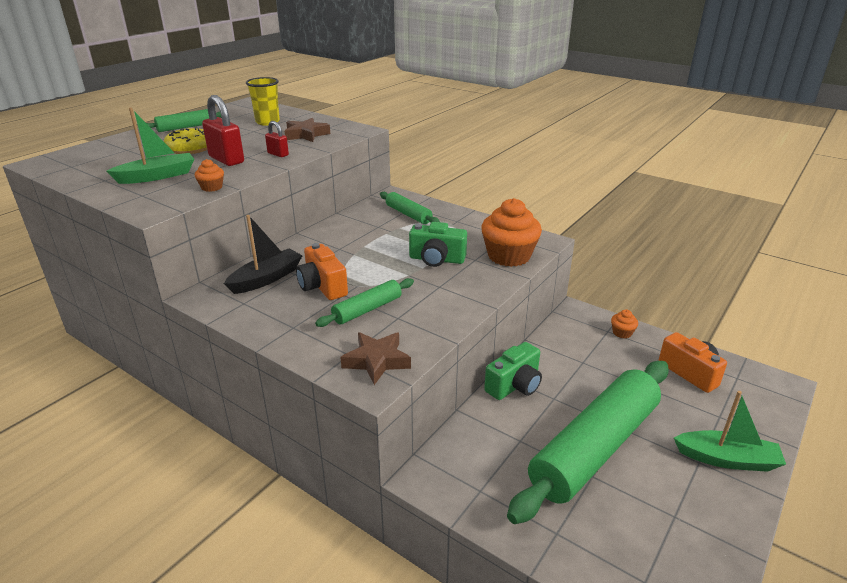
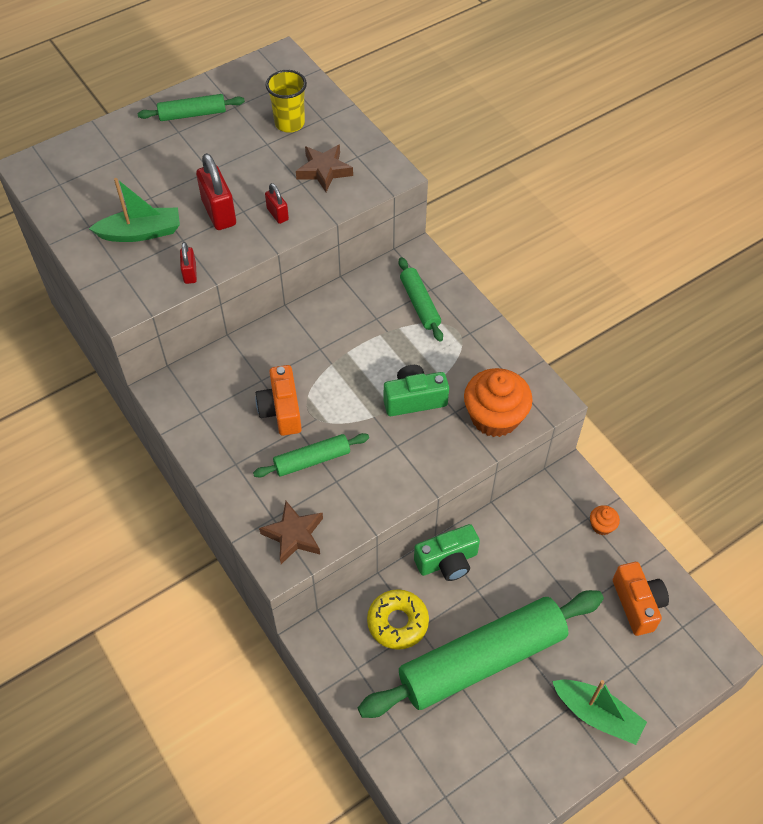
camera: 20 degrees right, 25 degrees up
yellow donut [164,128,207,154] -> yellow donut moved to [367,589,429,650]
orange cupcake [195,159,224,192] -> red padlock [180,242,197,284]
black boat [224,215,303,294] -> none
green camera [409,222,467,267] -> green camera turned 135 degrees clockwise [384,365,449,416]

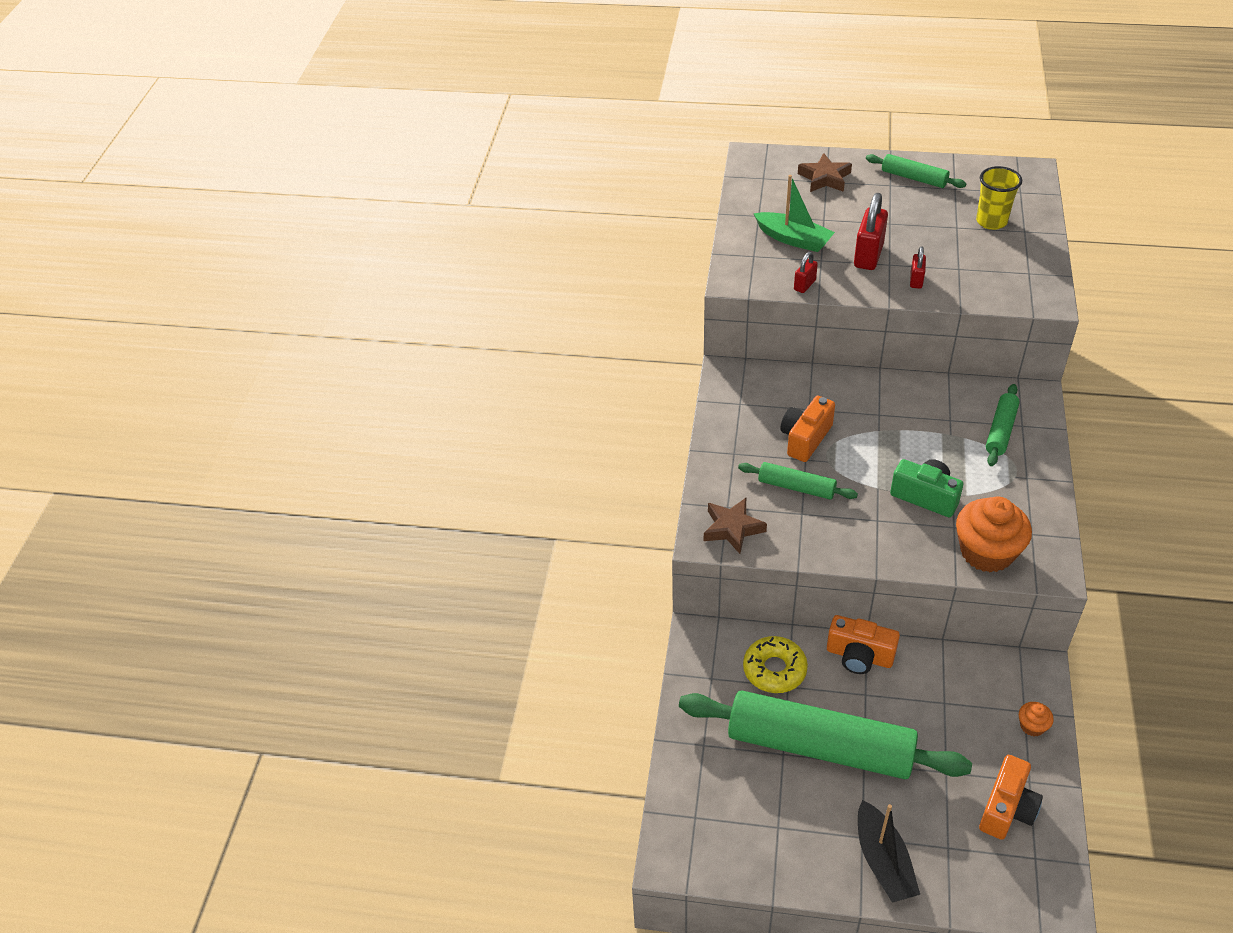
camera: 45 degrees right, 10 degrees down
brown star [296,144,353,192] -> brown star moved to [798,153,852,192]
green camera [414,524,480,581] -> orange camera [827,615,900,674]
green boat [552,679,647,745] -> black boat [858,800,920,903]

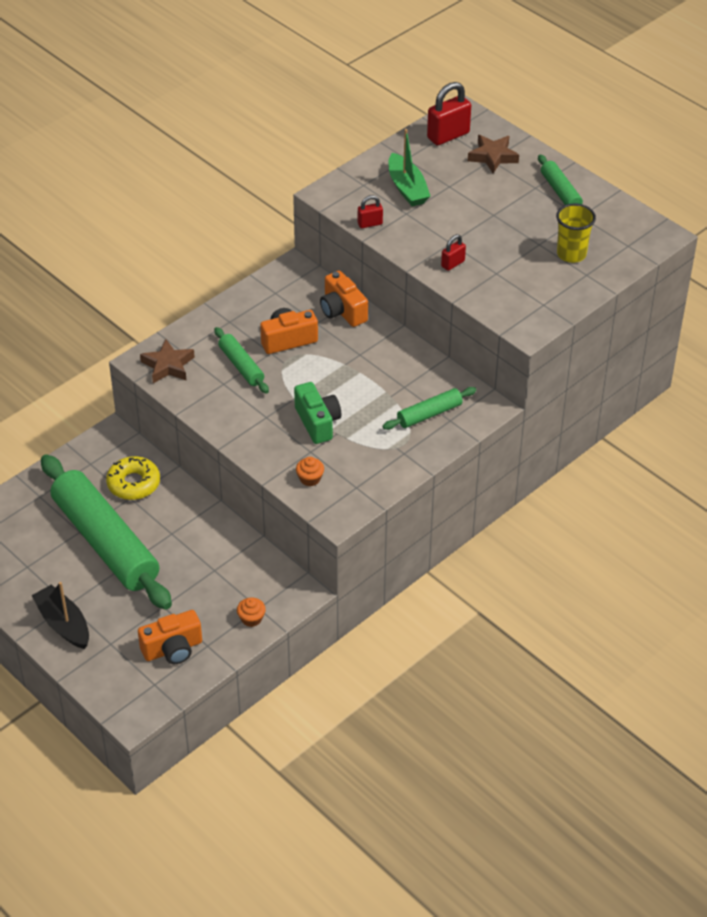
camera: 35 degrees right, 0 degrees up
orange camera [827,615,900,674] -> orange camera moved to [320,271,368,327]
red padlock [854,193,888,270] -> red padlock moved to [427,82,471,145]
black boat [858,800,920,903] -> black boat turned 120 degrees clockwise [31,582,89,649]
orange cupcake [956,497,1032,573] -> orange cupcake [296,457,324,486], size x0.45

